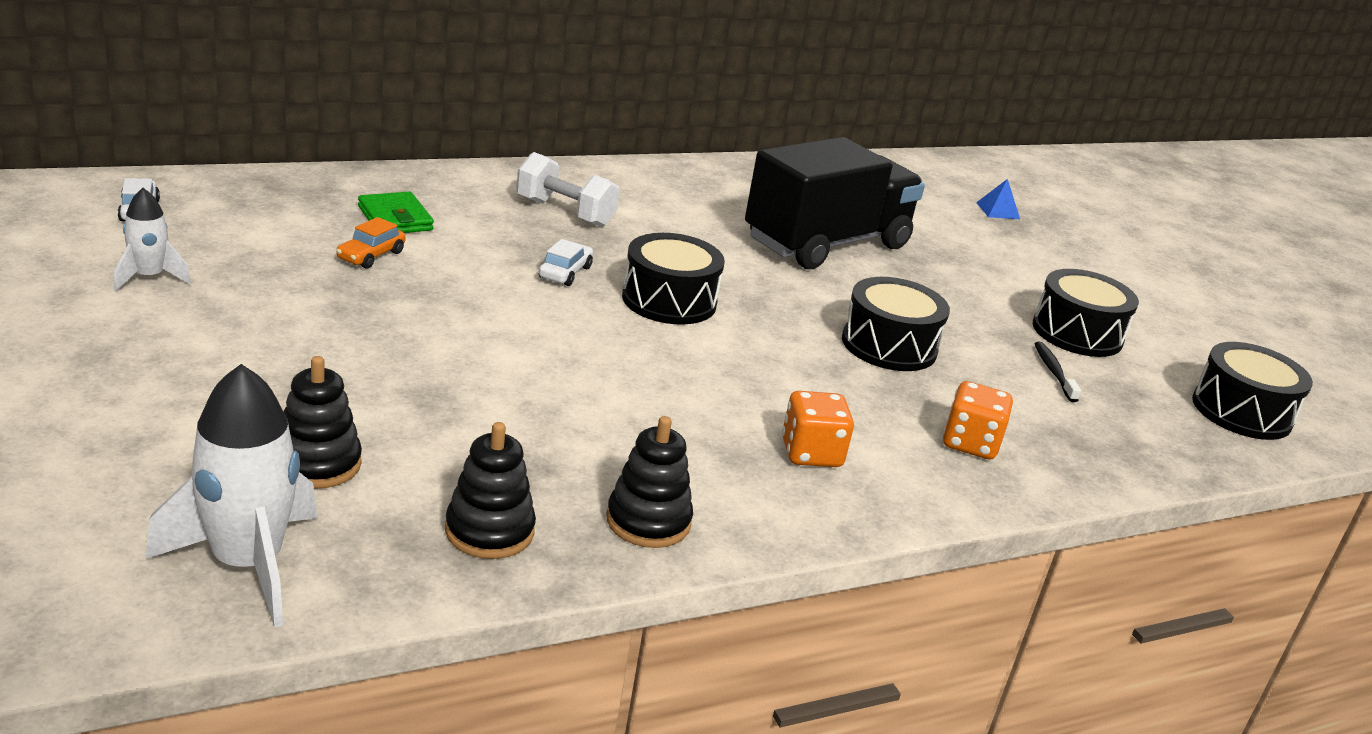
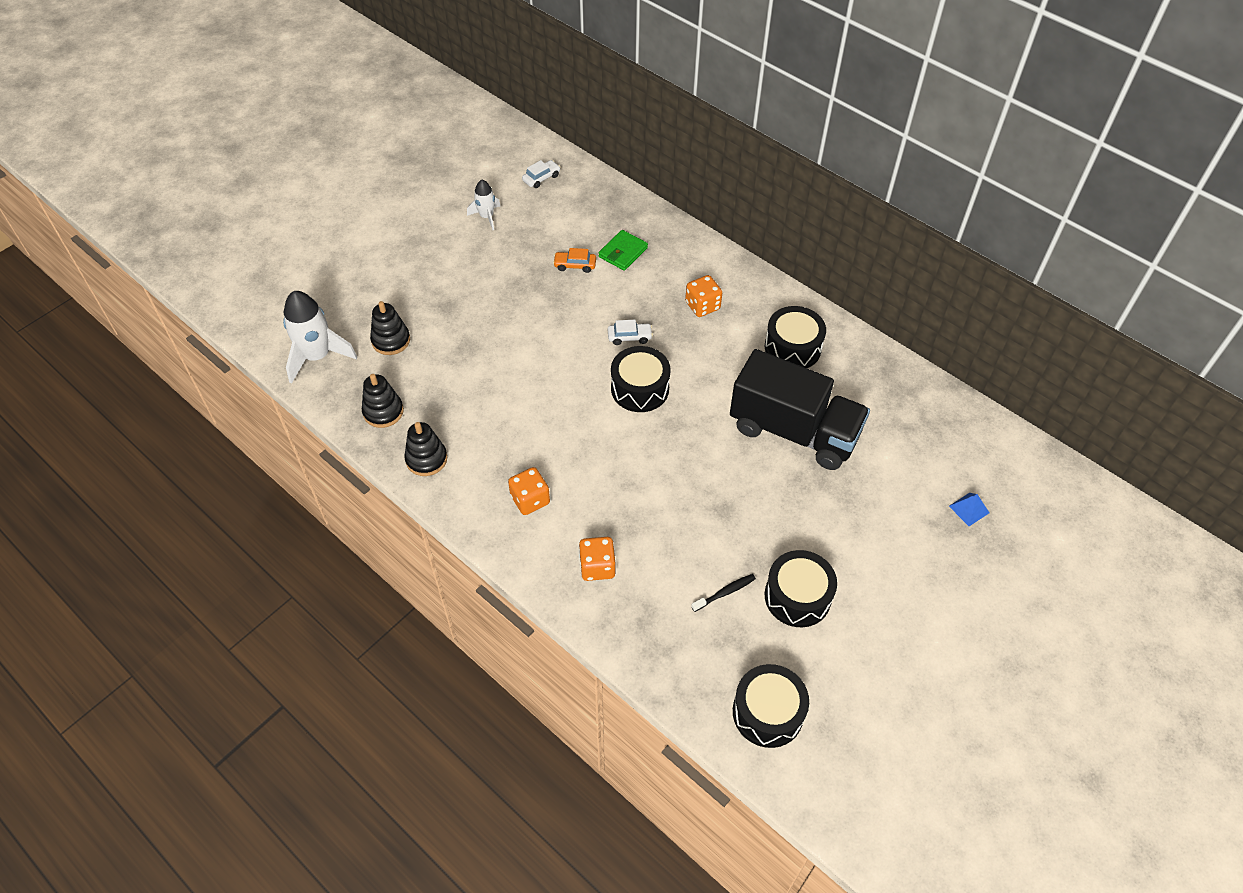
camera: 70 degrees right, 25 degrees up
white dumbbell [516,152,620,227] -> orange dice [685,275,722,317]
black drum [842,277,950,371] -> black drum moved to [765,306,826,368]

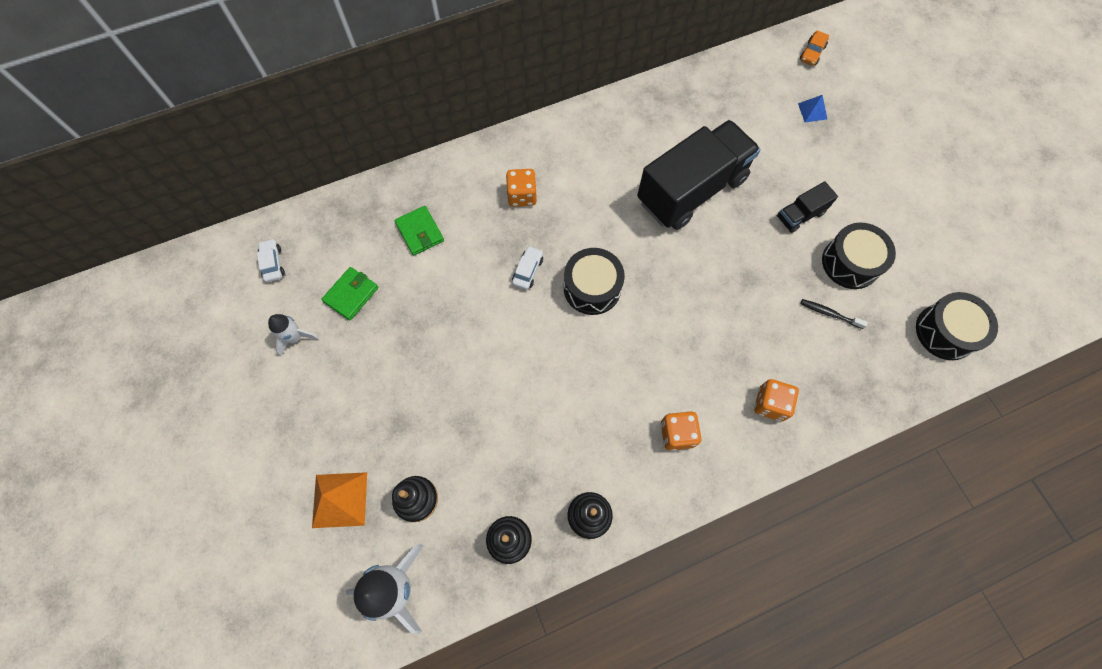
camera: 65 degrees left, 15 degrees up
orange car [553,248,596,273] -> orange car moved to [800,30,829,66]
black toothbrush [691,574,756,612] -> black toothbrush turned 60 degrees counterclockwise [801,299,868,329]
black drum [765,306,826,368] -> none
none -> orange pyramid [312,472,367,528]
none -> green wallet [321,267,378,320]
none -> black truck [777,181,838,233]

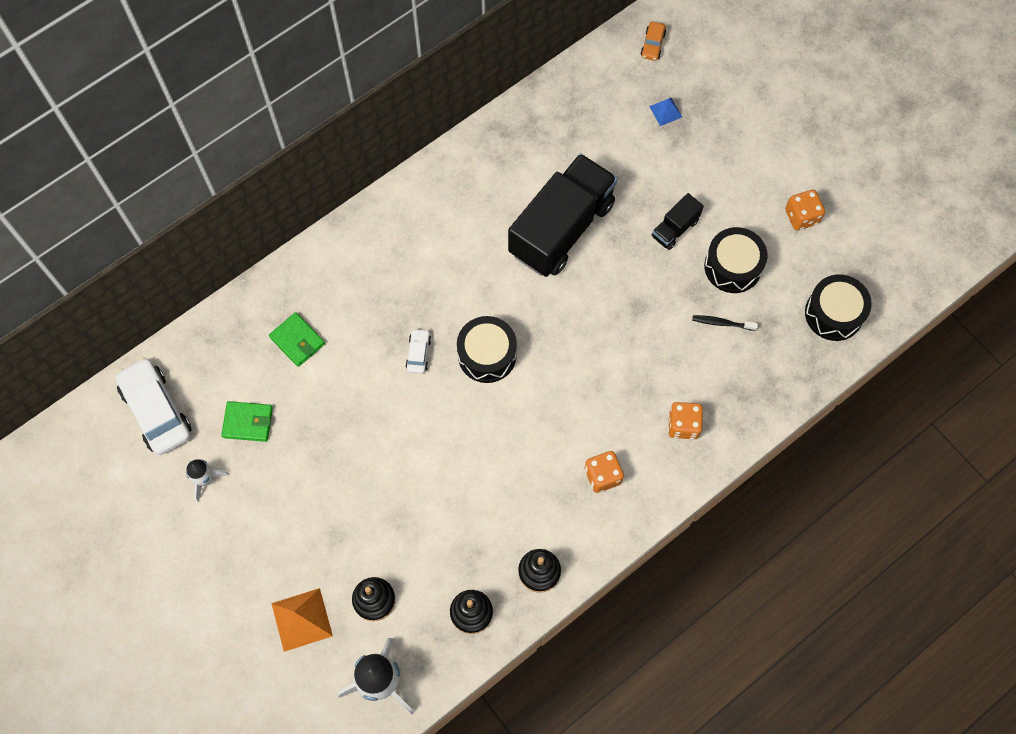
camera: 15 degrees left, 0 degrees up
white car [257,238,285,282] -> white car [115,357,192,455], size x2.11
green wallet [321,267,378,320] -> green wallet turned 75 degrees clockwise [221,401,273,442]
orange dice [506,169,537,207] -> orange dice moved to [785,190,825,231]

